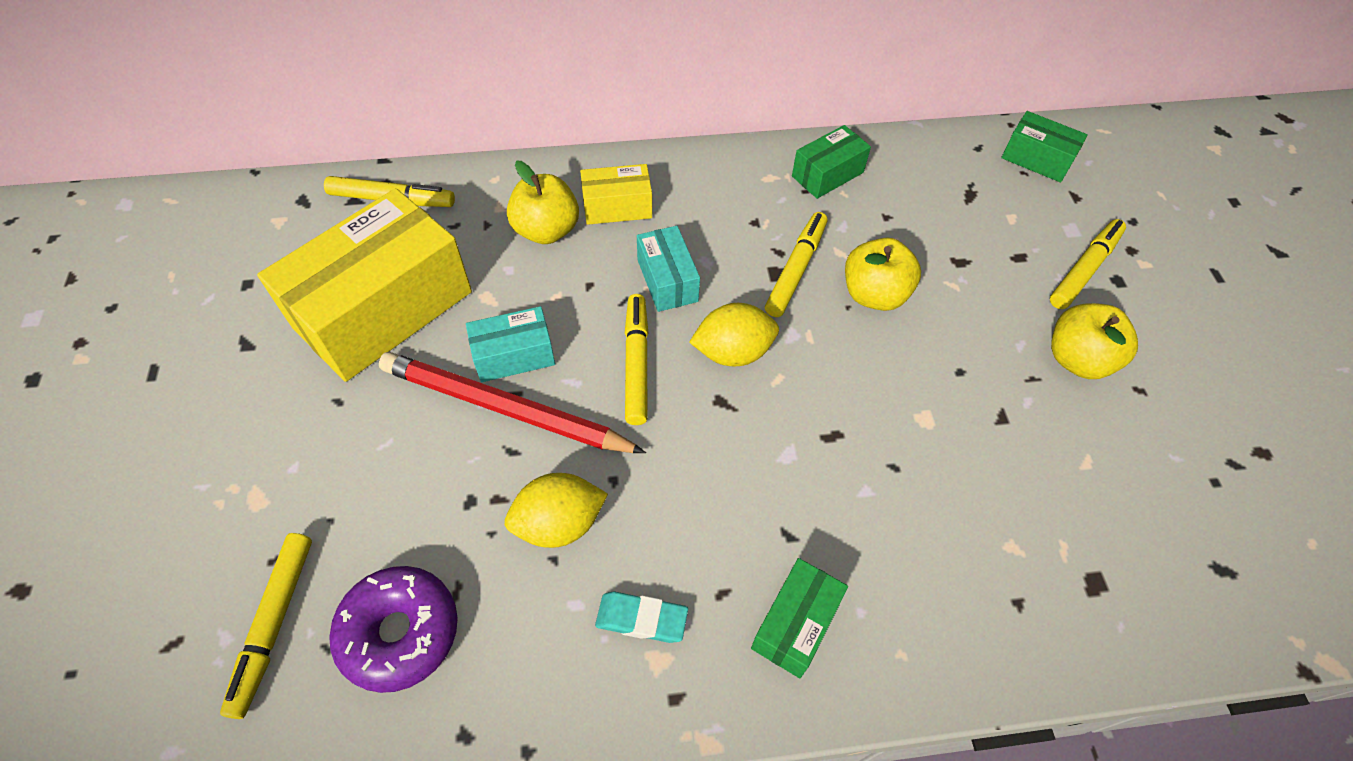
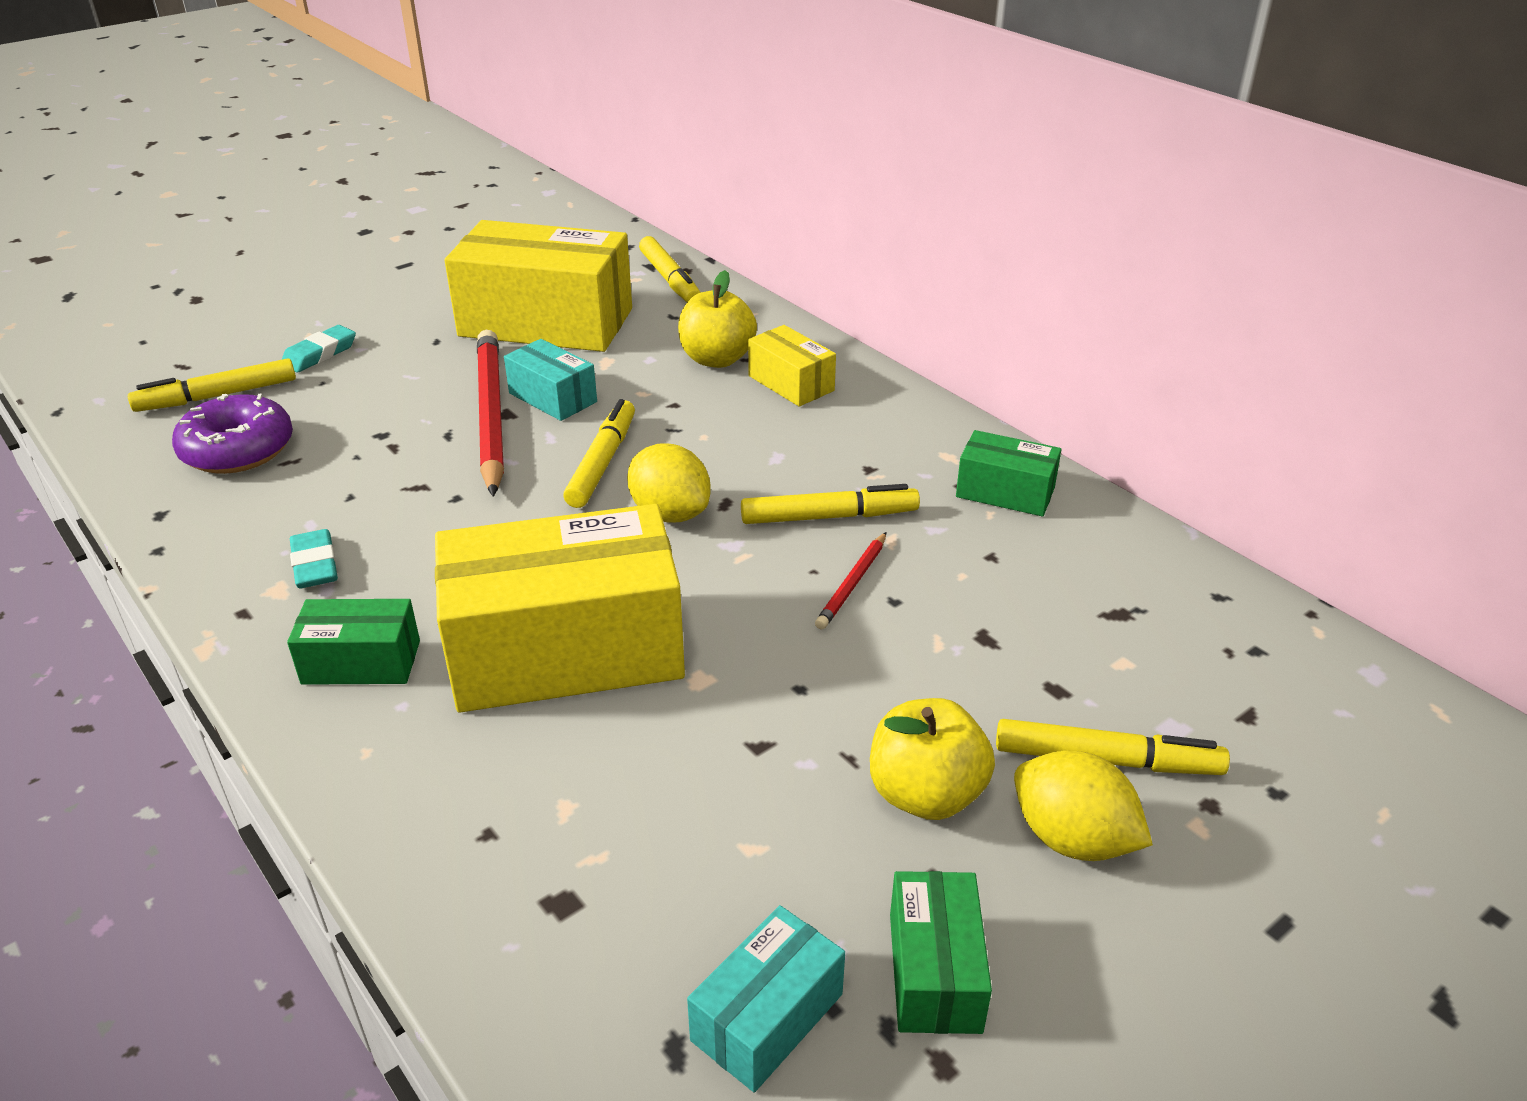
camera: 60 degrees right, 20 degrees down
yellow lemon [505,473,608,548] -> yellow lemon moved to [1014,751,1153,861]
yellow marker [625,294,648,425] -> yellow marker turned 45 degrees counterclockwise [563,399,635,508]
turquoise box [637,226,700,312] -> turquoise box moved to [687,905,845,1092]
yellow apple [845,238,921,311] -> red pencil [815,532,886,629]
green box [1001,111,1088,182] -> green box moved to [890,871,992,1034]
none -> turquoise eraser [282,325,356,372]
none -> yellow box [435,504,685,713]

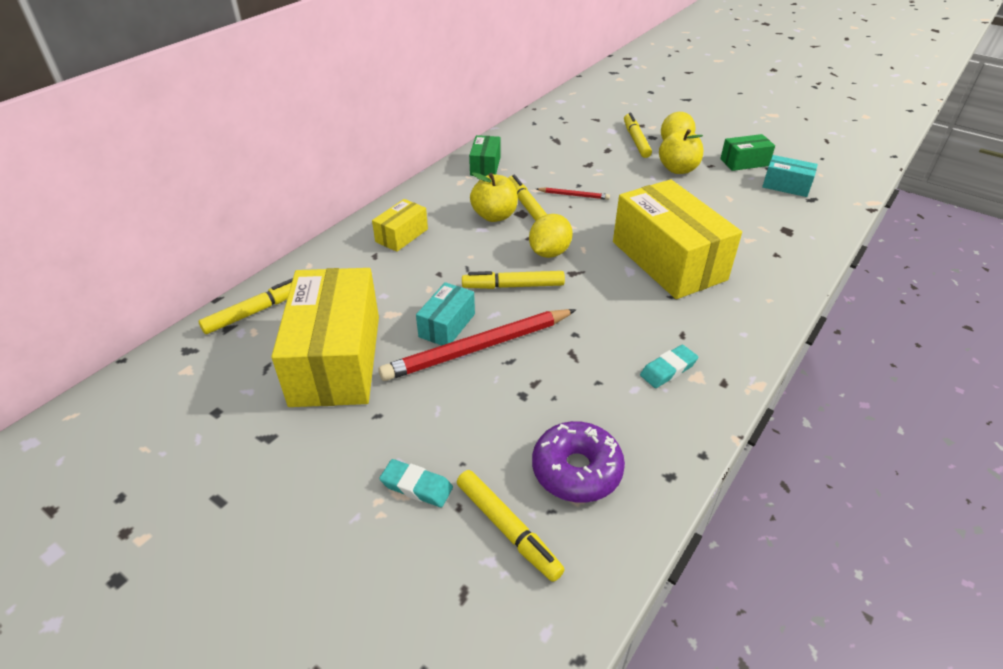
camera: 105 degrees left, 5 degrees up
green box [287,599,420,685] -> none
yellow apple [678,270,757,368] -> yellow apple moved to [470,172,518,222]

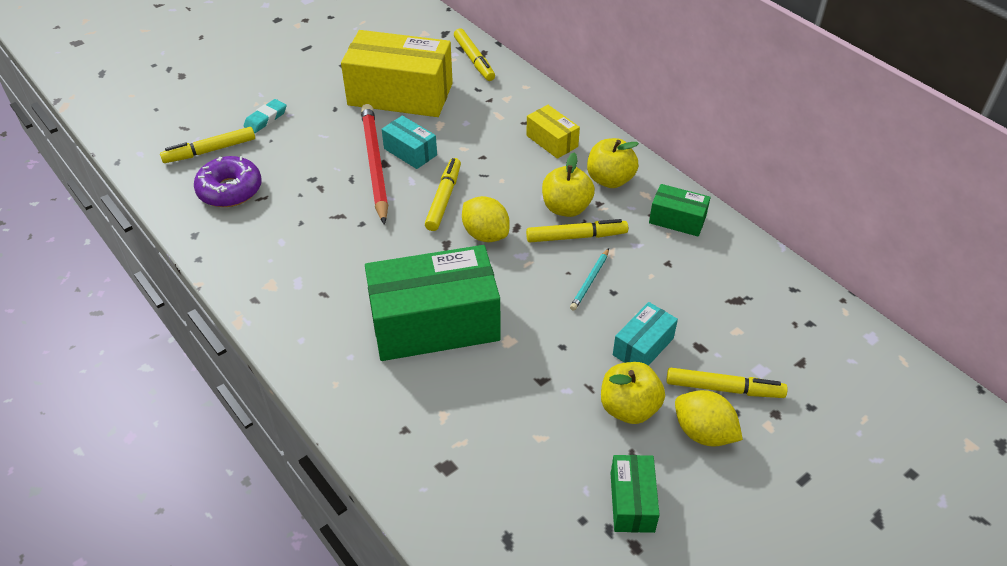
camera: 105 degrees right, 5 degrees up
red pencil [536,187,610,200] -> turquoise pencil [570,248,609,311]
yellow box [613,179,742,299] -> green box [365,245,500,361]
turquoise eraser [640,345,698,388] -> none
turquoise box [762,155,818,197] -> turquoise box moved to [613,302,678,366]
none -> yellow apple [587,138,639,188]

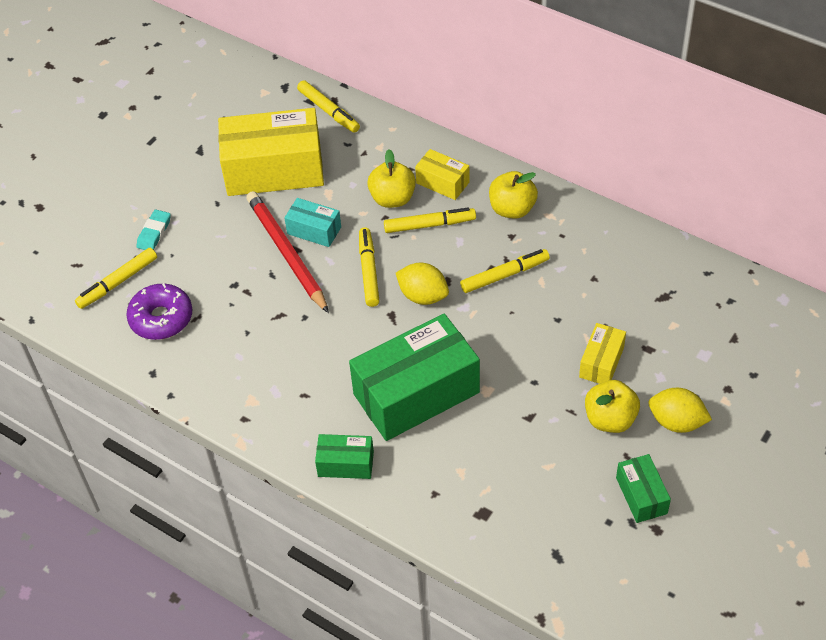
camera: 15 degrees left, 5 degrees up
yellow apple [542,153,595,217] -> yellow apple moved to [367,149,416,208]
turquoise pencil [570,248,609,311] -> none
turquoise box [613,302,678,366] -> yellow box [579,323,626,384]
green box [649,184,711,237] -> green box moved to [315,434,374,479]
yellow marker [666,368,788,398] -> yellow marker moved to [384,207,476,233]

